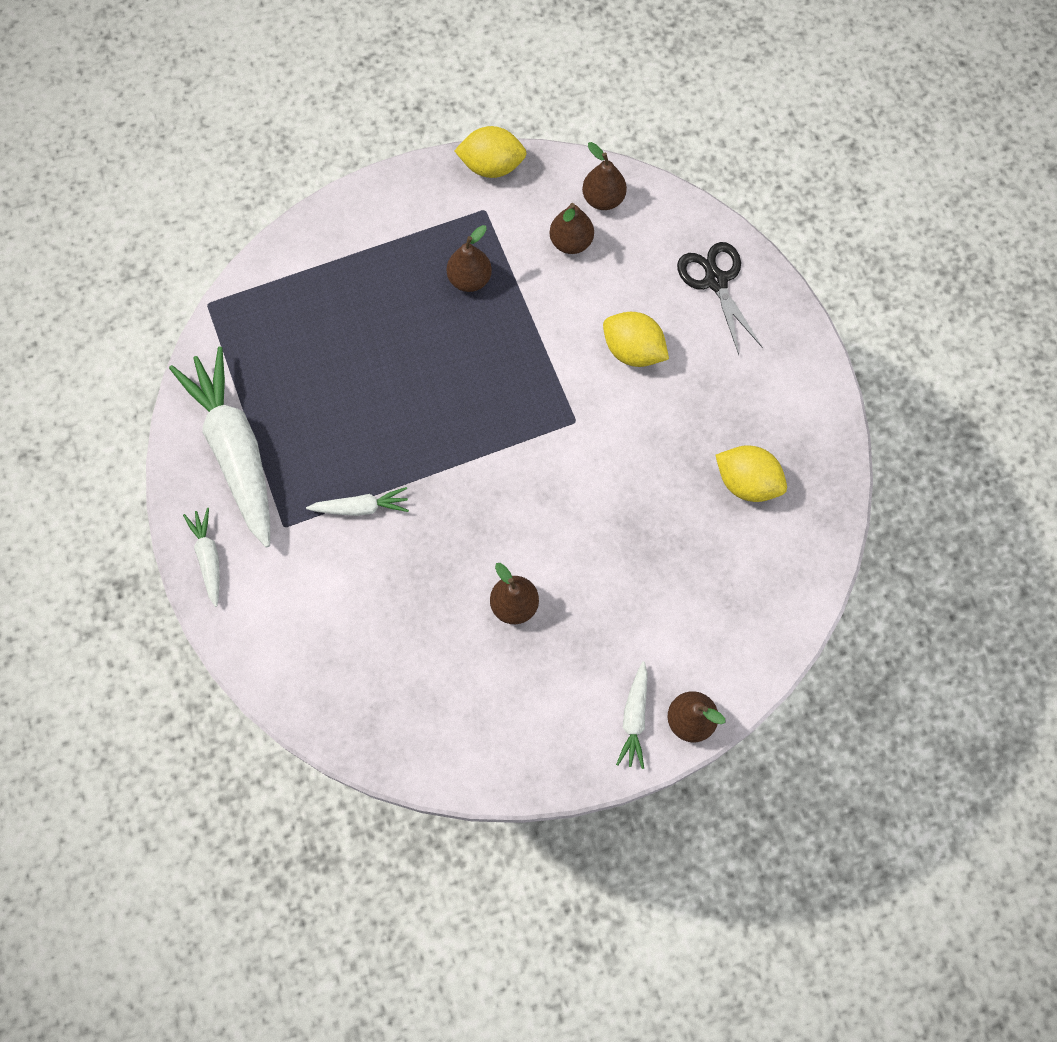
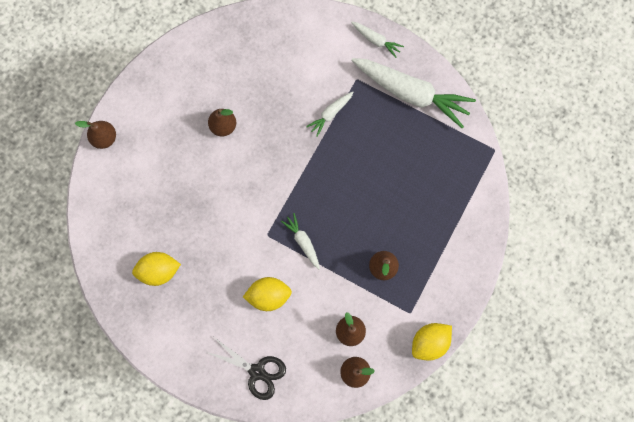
camera: 140 degrees right, 5 degrees up
white carrot [616,661,648,769] -> white carrot moved to [281,213,320,269]

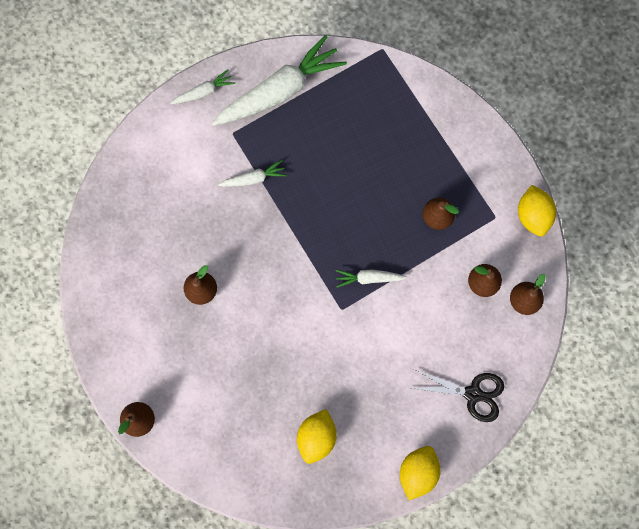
camera: 60 degrees left, 0 degrees up
black scissors [206,338,286,400] -> black scissors turned 45 degrees clockwise [412,369,504,422]
yellow lemon [243,277,292,311] -> yellow lemon moved to [400,446,441,500]
white carrot [306,92,354,137] -> white carrot turned 90 degrees counterclockwise [218,160,287,187]

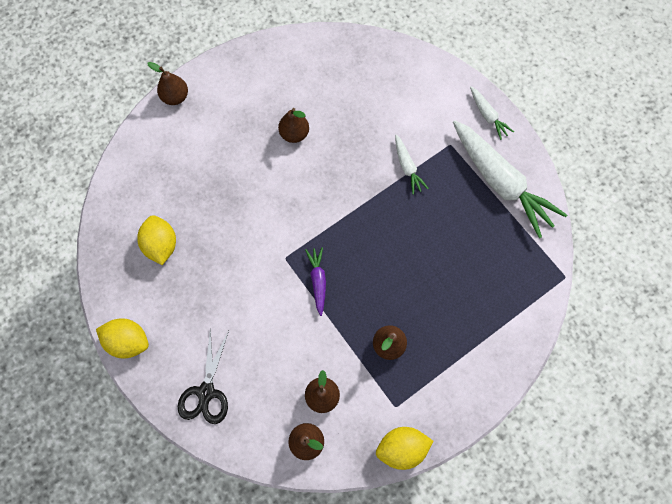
camera: 85 degrees right, 5 degrees down
yellow lemon [297,409,337,464] -> yellow lemon turned 60 degrees clockwise [137,215,176,265]
white carrot [336,270,406,288] -> purple carrot [305,247,326,316]

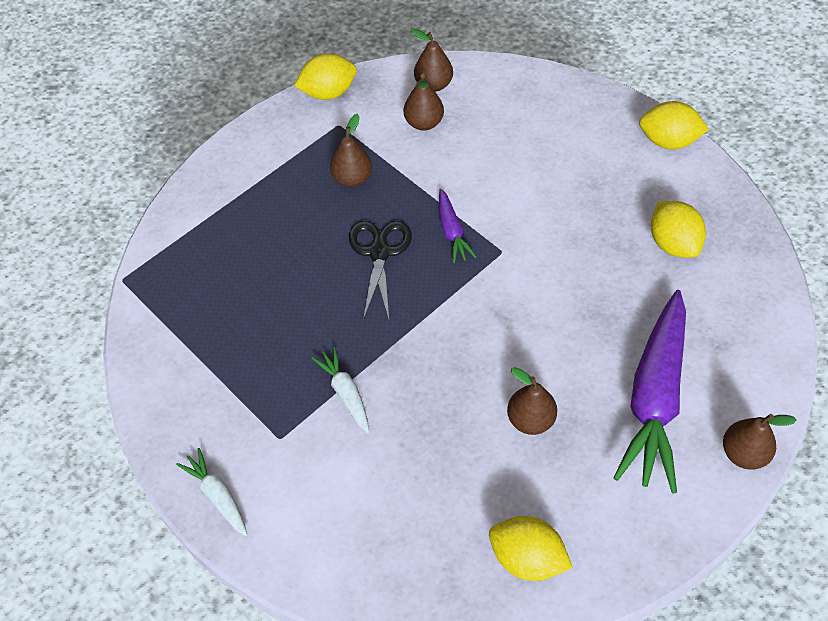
camera: 175 degrees right, 15 degrees down
black scissors [178,328,229,424] -> black scissors moved to [349,221,412,320]
white carrot [453,120,567,238] -> none
none -> yellow lemon [489,516,573,581]
none -> purple carrot [613,290,686,493]

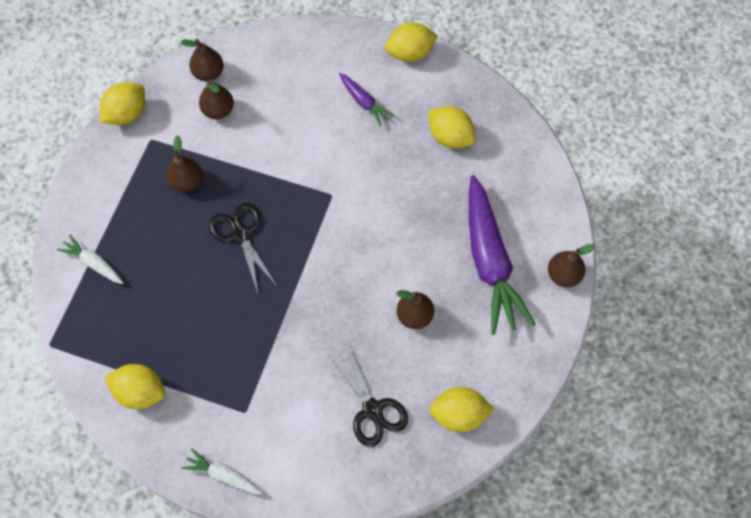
camera: 30 degrees left, 10 degrees up
white carrot [312,347,369,433] -> white carrot moved to [57,235,123,284]
purple carrot [439,189,477,263] -> purple carrot moved to [339,73,394,126]
none -> yellow lemon [105,364,165,409]
none -> black scissors [328,345,408,447]

